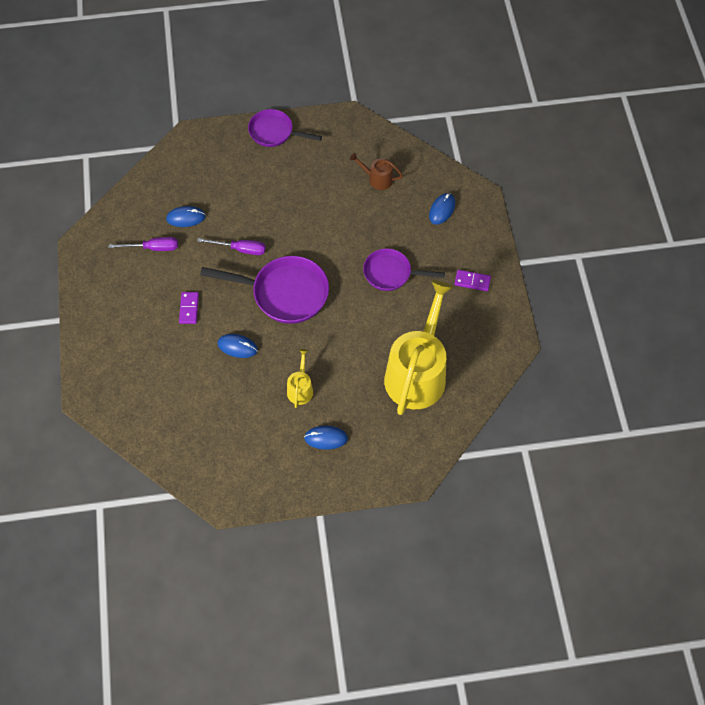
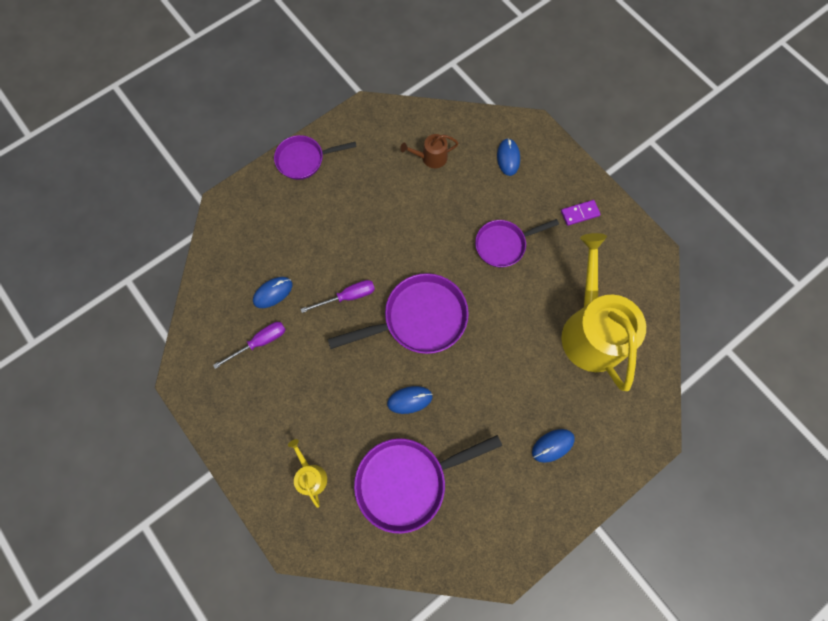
camera: 30 degrees left, 10 degrees up
purple domino [179,292,199,324] -> none
yellow watering can [287,349,313,408] -> yellow watering can moved to [288,439,327,508]
none -> purple pan [354,435,502,534]

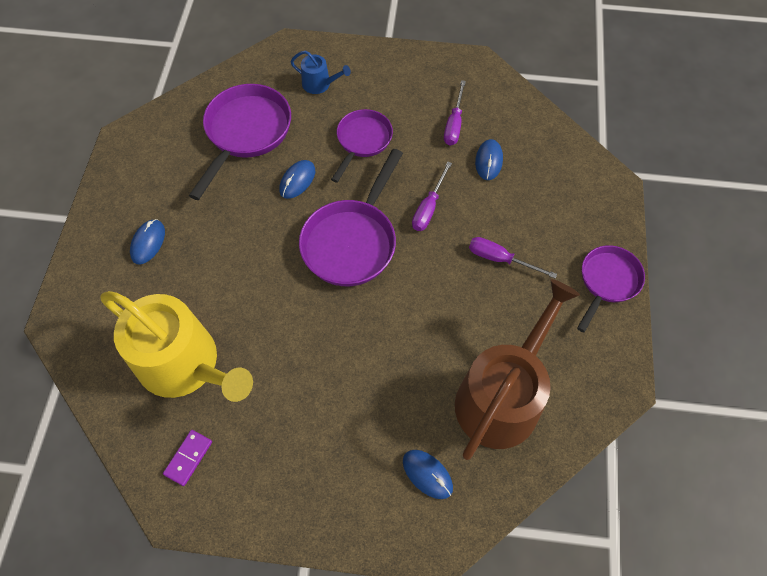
camera: 135 degrees right, 10 degrees down
yellow watering can [288,439,327,508] -> blue watering can [291,51,351,94]
brown watering can [400,134,459,168] -> brown watering can [455,279,580,460], size x2.33
purple pan [475,219,559,267] -> purple pan moved to [331,109,393,183]
purple domino [561,200,601,226] -> purple domino moved to [163,430,212,486]
none -> purple screwdriver [469,237,557,278]

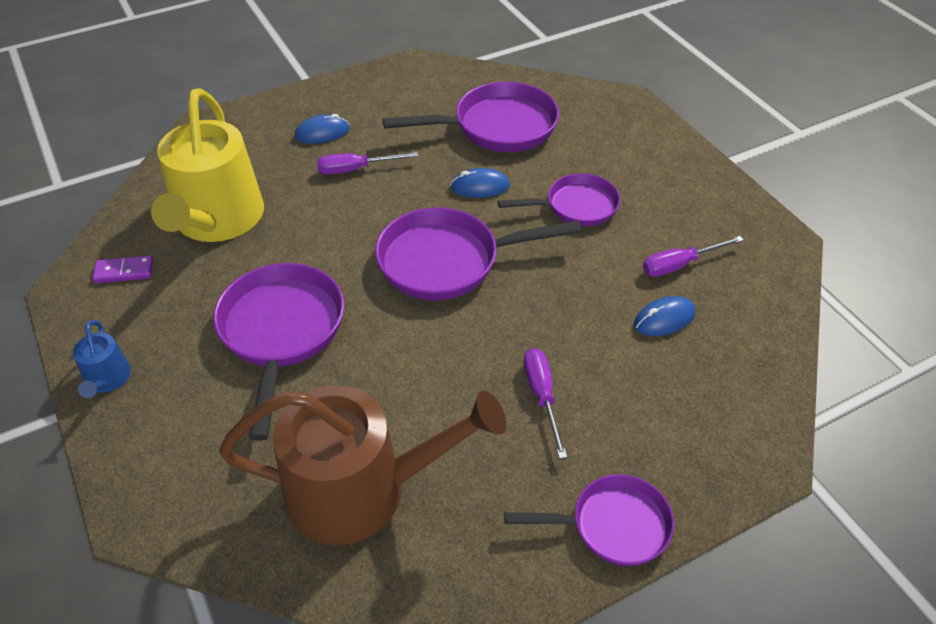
camera: 55 degrees right, 15 degrees down
blue watering can [291,51,351,94] -> blue watering can moved to [73,320,131,398]
blue mouse [403,450,453,499] -> none
purple screwdriver [412,162,452,231] -> purple screwdriver moved to [317,152,418,175]
none -> purple pan [213,263,344,441]

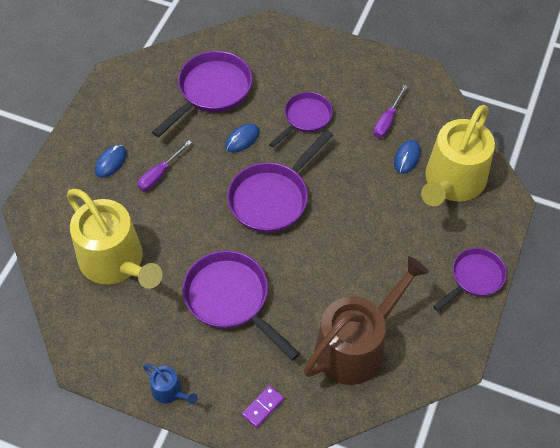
camera: 40 degrees left, 10 degrees up
purple domino [92,255,153,283] -> purple domino moved to [242,385,284,428]
purple screwdriver [524,348,567,459] -> none
none -> yellow watering can [421,105,495,206]

